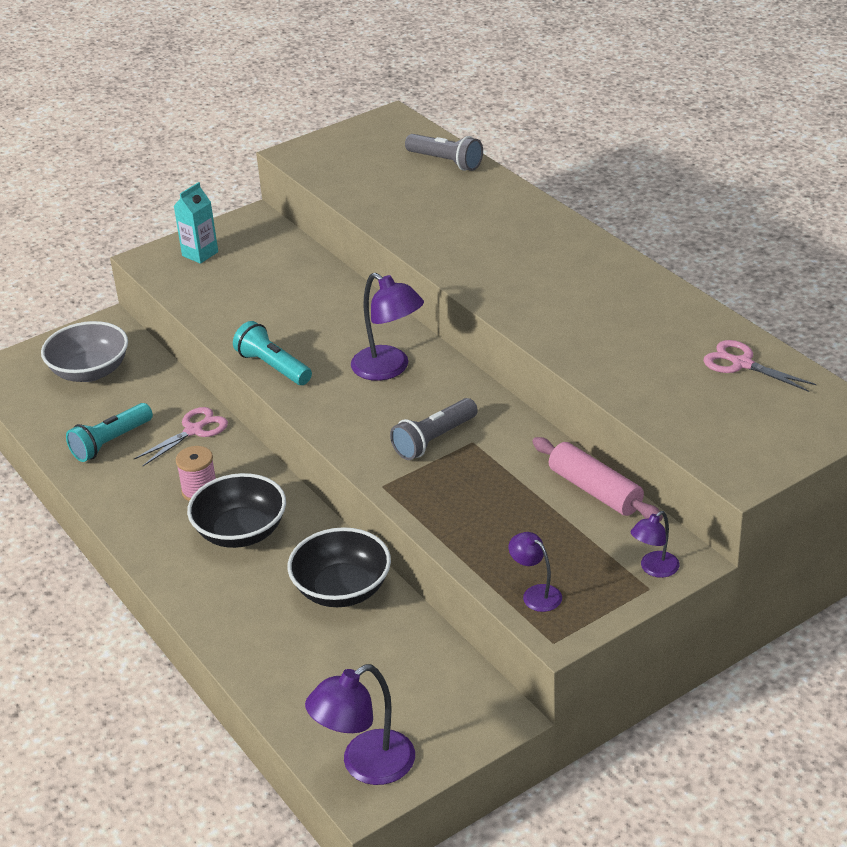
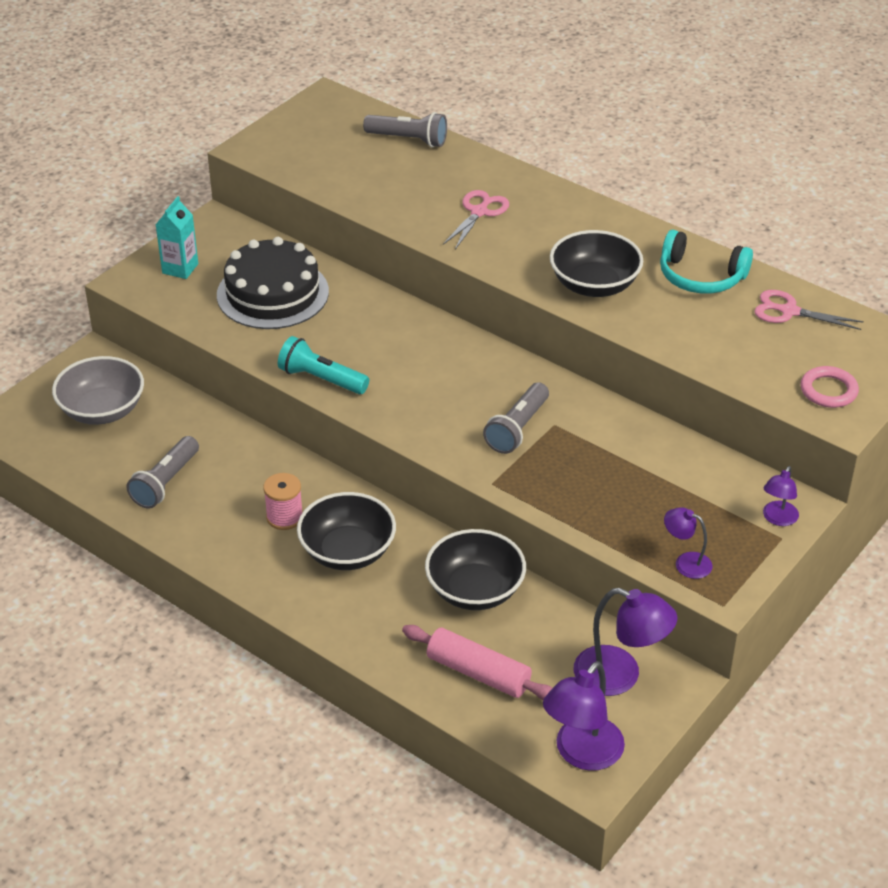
camera: 20 degrees left, 5 degrees up
turquoise flashlight [66,403,153,462] -> grey flashlight [126,436,199,509]
pink scissors [134,407,228,466] -> pink scissors moved to [443,190,509,250]
purple lamp [351,273,424,381] -> purple lamp moved to [574,588,677,696]
pink rolling pin [532,437,663,522] -> pink rolling pin moved to [402,625,552,700]
none -> black cake [217,237,329,329]
none -> black bowl [550,230,643,297]
none -> turquoise headphones [660,230,753,293]
none -> pink ring [801,366,859,408]

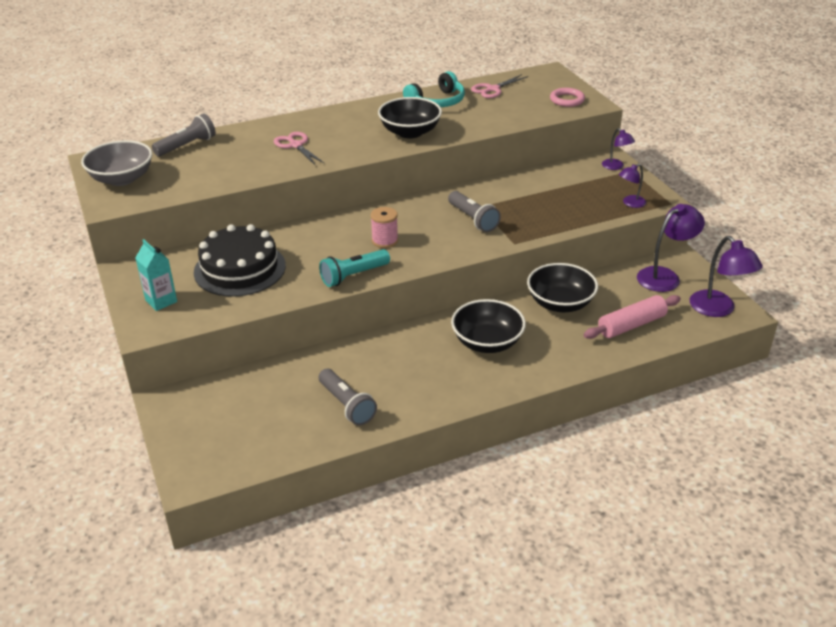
camera: 60 degrees left, 5 degrees down
grey bowl [52,356,144,425] -> grey bowl moved to [81,140,152,186]
pink spool [263,473,303,530] -> pink spool moved to [371,207,398,248]

